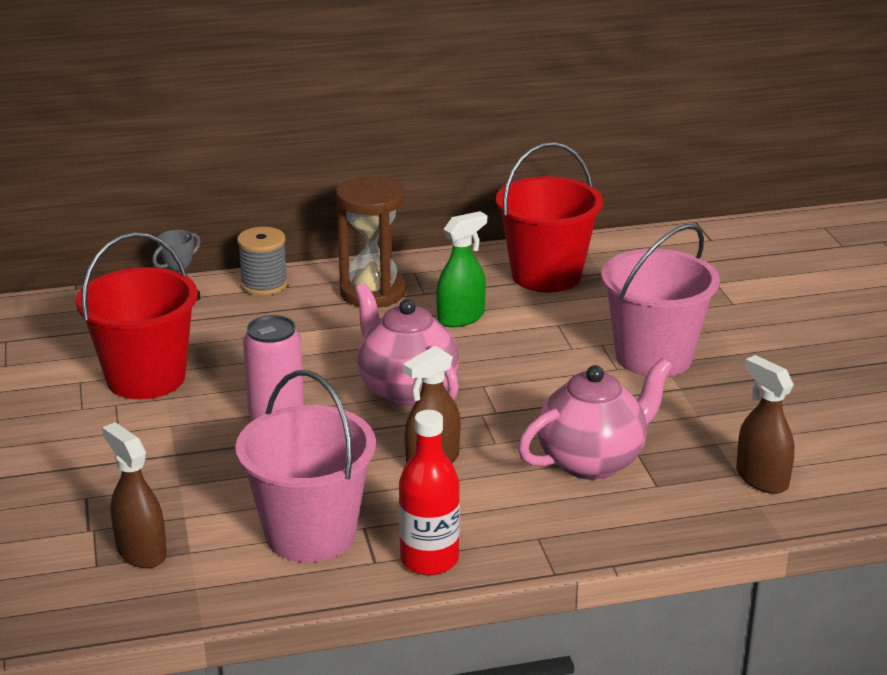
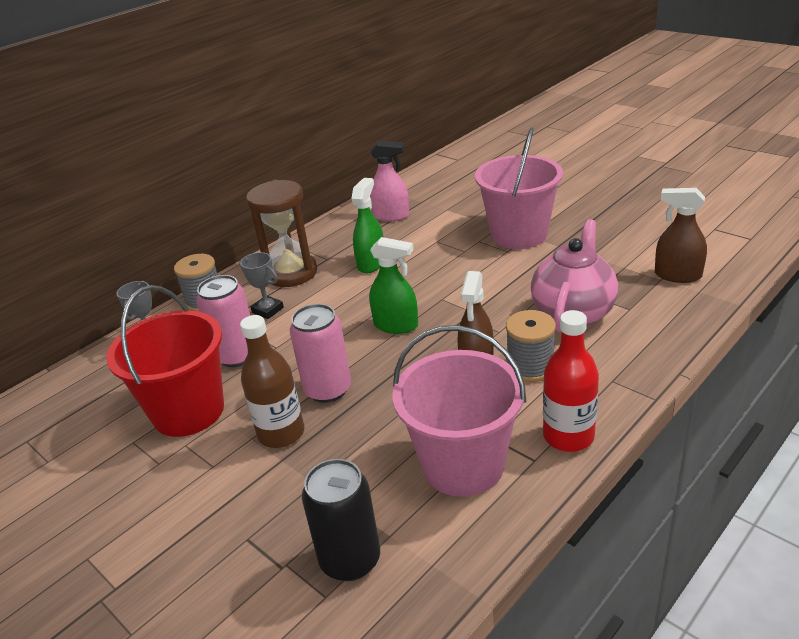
camera: 30 degrees left, 5 degrees up
brown spray bottle [102,422,167,568] -> black can [302,459,380,581]
pink teapot [355,283,459,407] -> green spray bottle [369,237,418,334]
red bucket [496,142,603,292] -> pink spray bottle [370,141,409,222]
none -> pink can [196,275,251,367]
none -> grey trophy [239,252,284,319]
none -> brown bottle [240,315,304,448]
none -> grey spool [506,310,556,382]

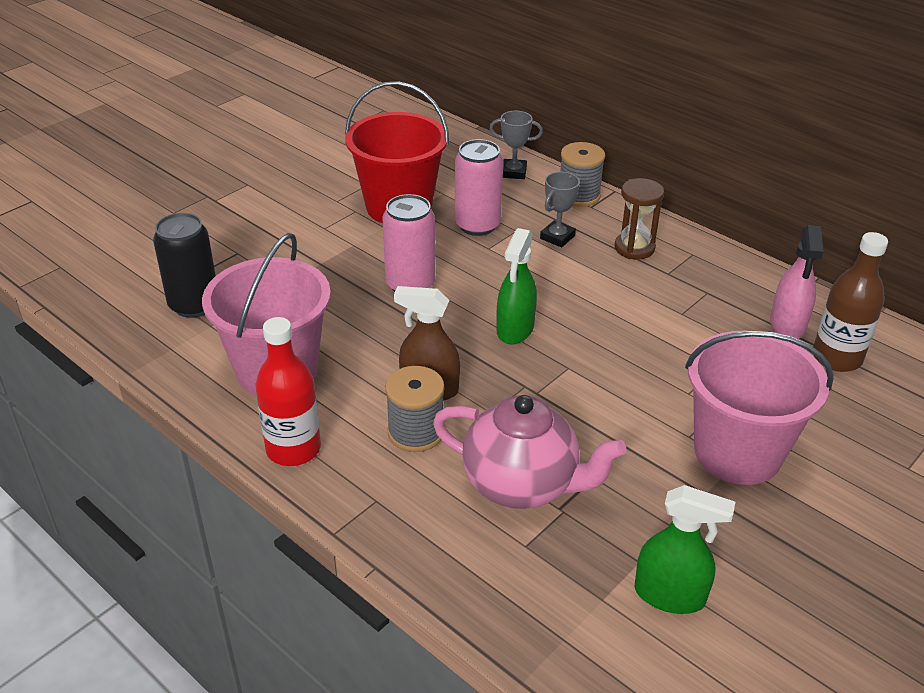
camera: 85 degrees right, 5 degrees up
brown bottle [240,315,304,448] -> brown bottle moved to [813,232,888,372]
brown hourglass [246,180,317,287] -> brown hourglass [615,178,664,260], size x0.63
green spray bottle [351,178,383,273] -> green spray bottle moved to [635,485,735,614]
brown spray bottle [655,188,707,283] -> none

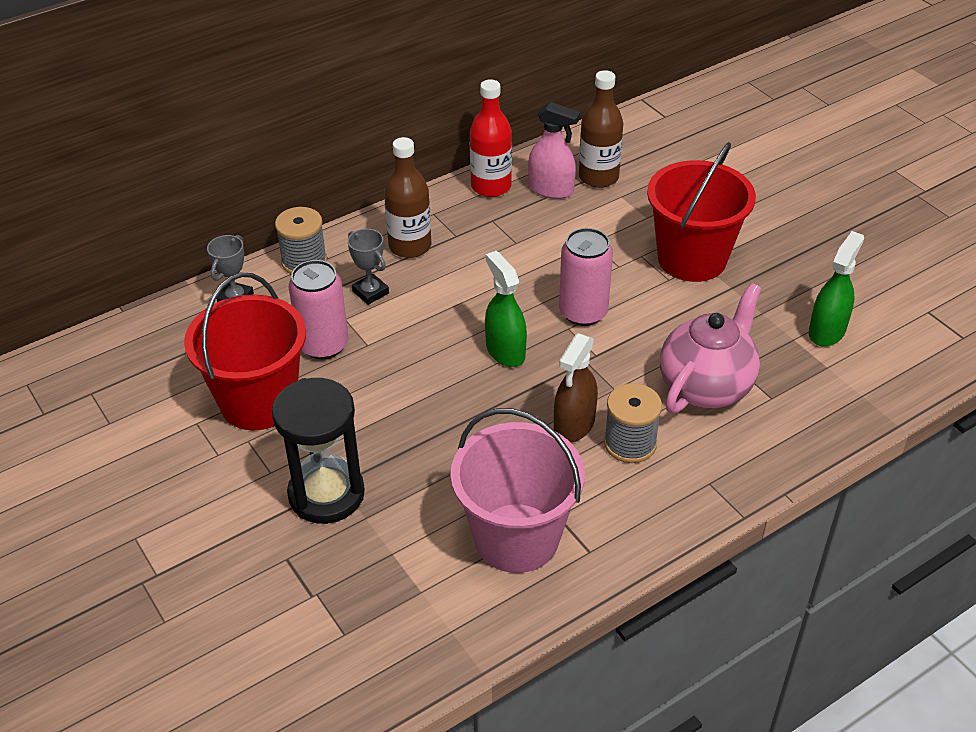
camera: 75 degrees left, 5 degrees up
black can [153,213,216,318] -> none
red bottle [255,317,321,466] -> red bottle moved to [470,79,512,197]
pink can [382,194,435,292] -> pink can moved to [559,228,613,326]
green spray bottle [497,228,537,344] -> green spray bottle turned 150 degrees counterclockwise [485,251,527,367]
brown hourglass [615,178,664,260] -> brown bottle [384,137,431,258]
pink bucket [685,331,834,485] -> red bucket [647,142,756,282]
none -> black hourglass [272,378,365,524]

